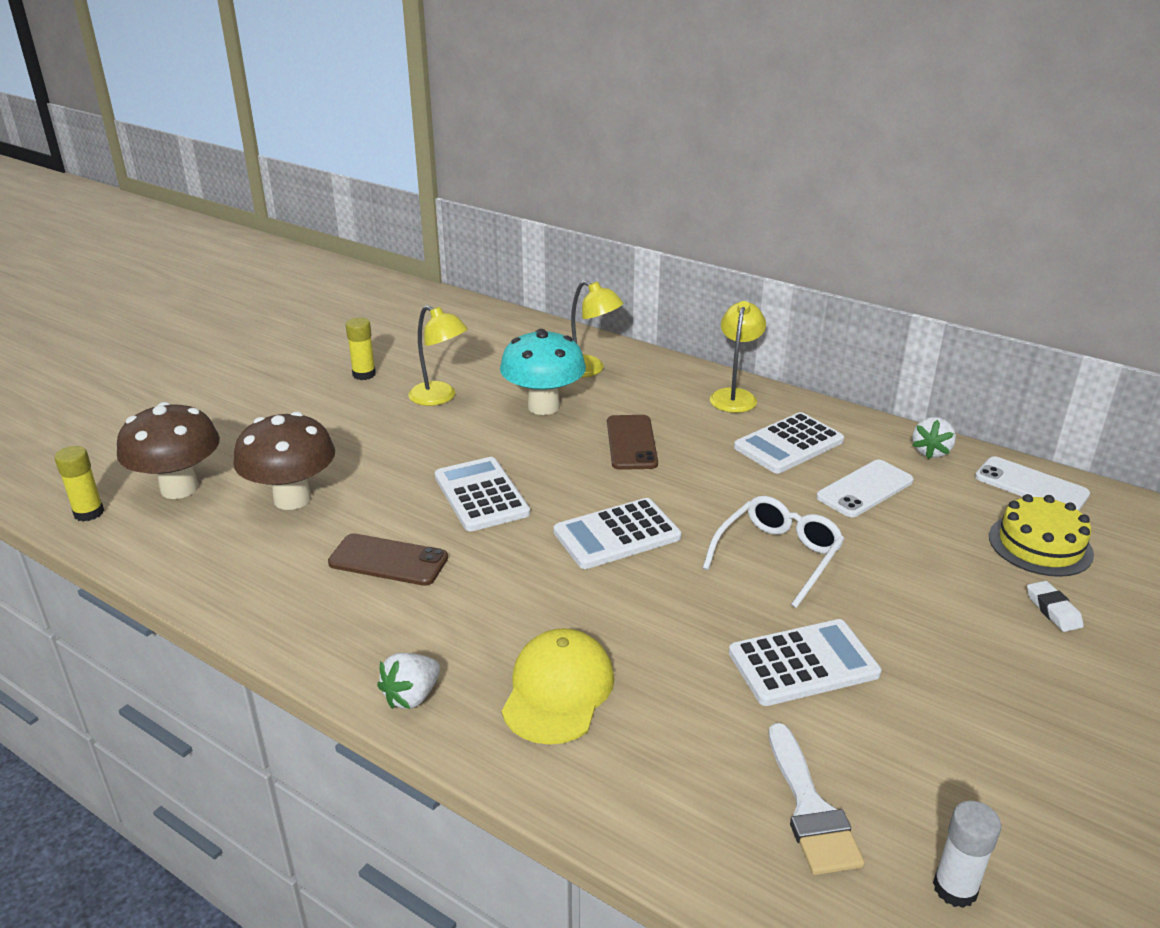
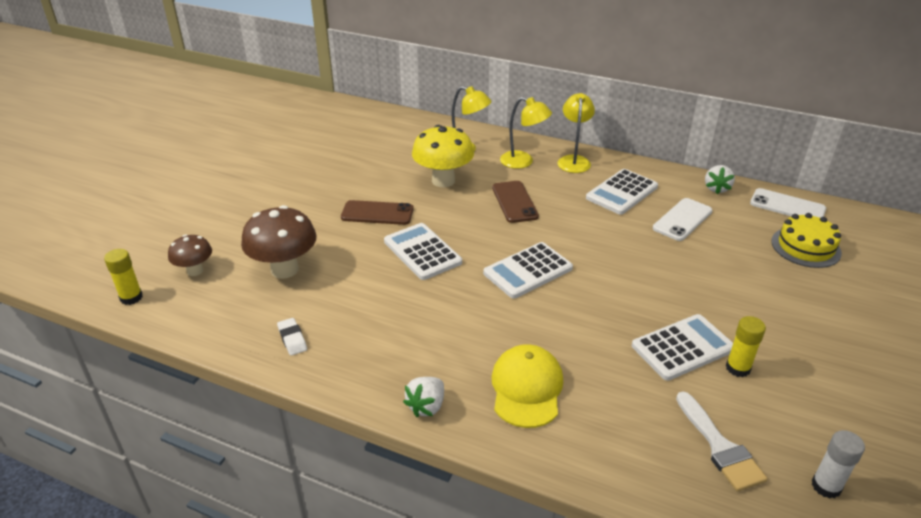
camera: 10 degrees left, 5 degrees up
brown mushroom [117,402,220,499] -> brown mushroom [168,234,212,276], size x0.58
brown phone [328,533,448,586] -> brown phone moved to [341,200,414,225]
yellow glue stick [346,317,376,380] -> yellow glue stick moved to [726,316,766,377]
yellow lamp [408,305,468,406] -> yellow lamp moved to [500,97,552,169]
turquoise mushroom [500,329,586,415] -> yellow mushroom [412,125,474,187]
white glasses [703,496,844,608] -> none
white eraser [1027,581,1084,632] -> white eraser moved to [277,318,307,356]

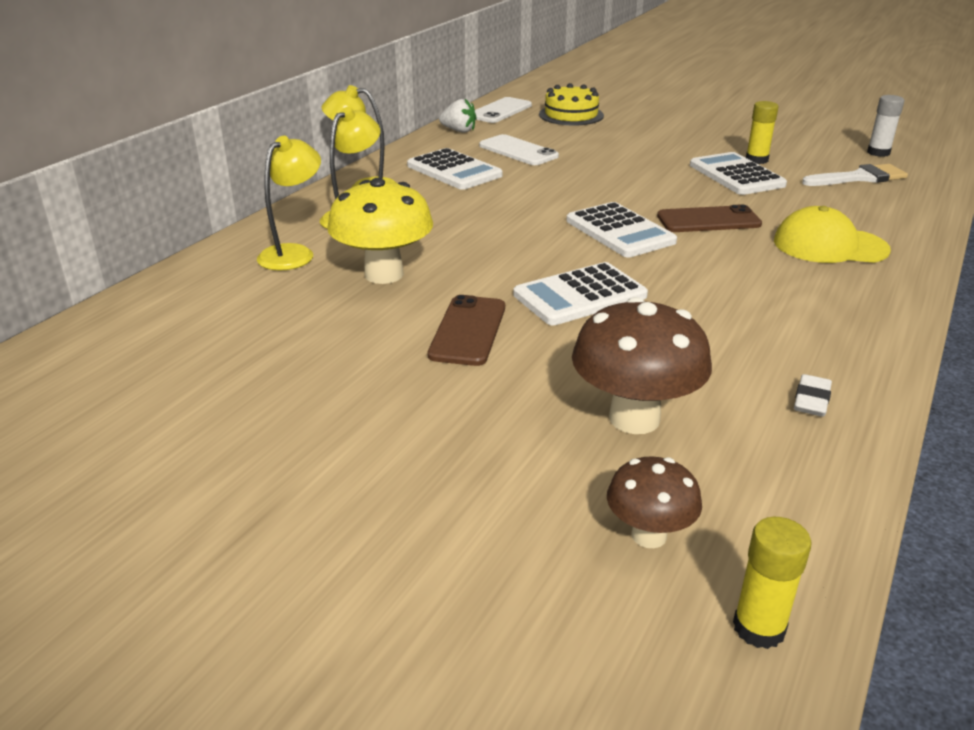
camera: 85 degrees left, 5 degrees down
white eraser [277,318,307,356] -> white eraser turned 45 degrees counterclockwise [794,374,832,417]
white strawberry [403,377,444,417] -> none
brown phone [492,181,539,223] -> brown phone moved to [657,204,762,232]

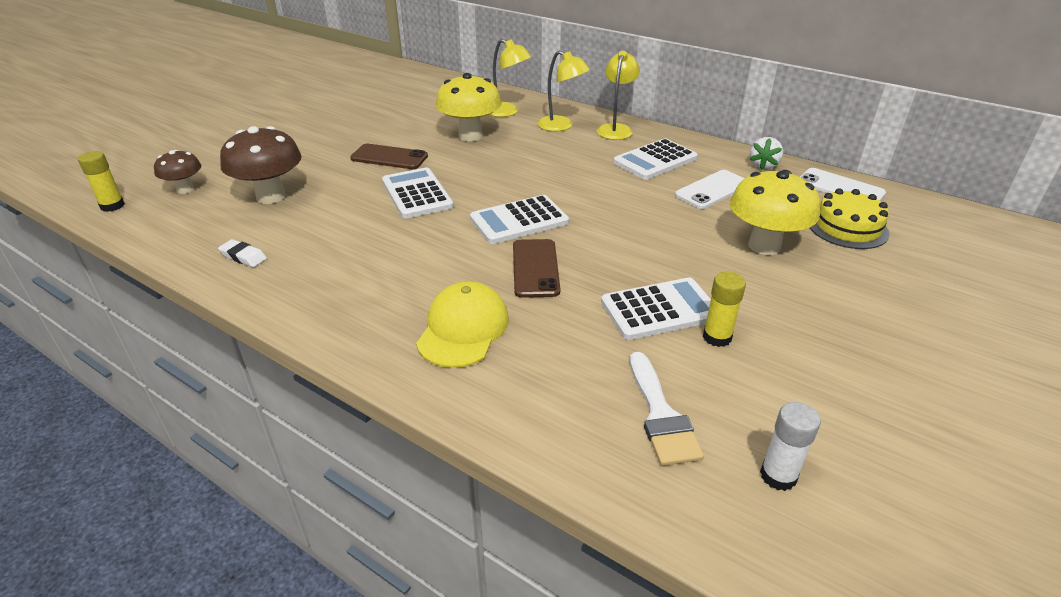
camera: 95 degrees right, 5 degrees up
none -> yellow mushroom [730,170,820,255]

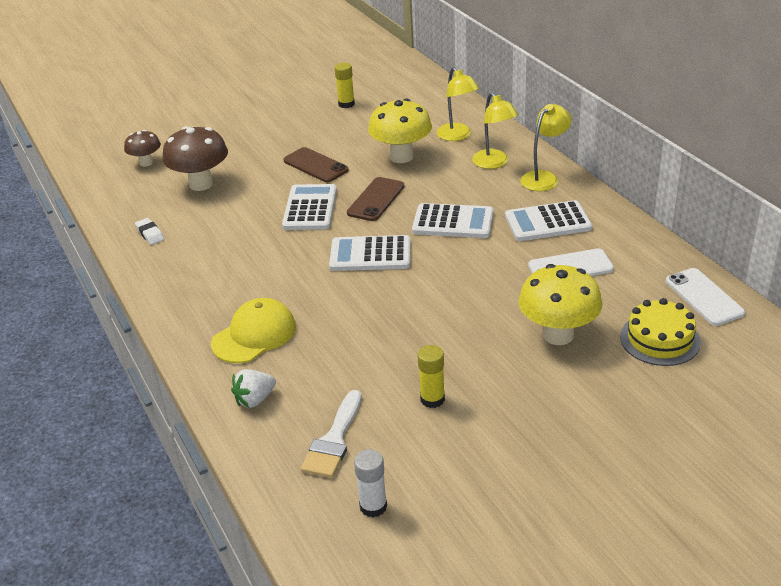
camera: 30 degrees right, 0 degrees up
yellow glue stick [78,151,125,212] -> yellow glue stick moved to [334,63,355,108]
brown phone [513,239,560,298] -> brown phone moved to [347,177,405,221]
white calculator [601,277,711,340] -> white calculator moved to [412,203,493,238]
white strawberry [750,137,783,170] -> white strawberry moved to [231,369,276,408]

